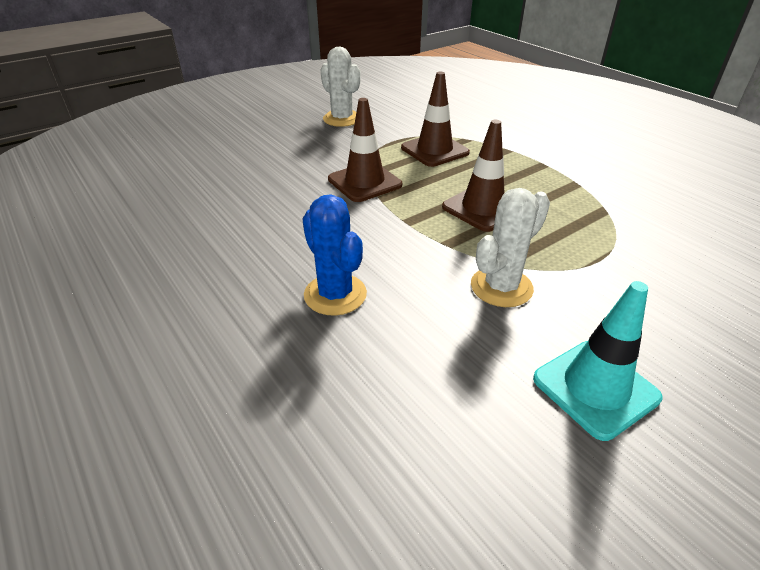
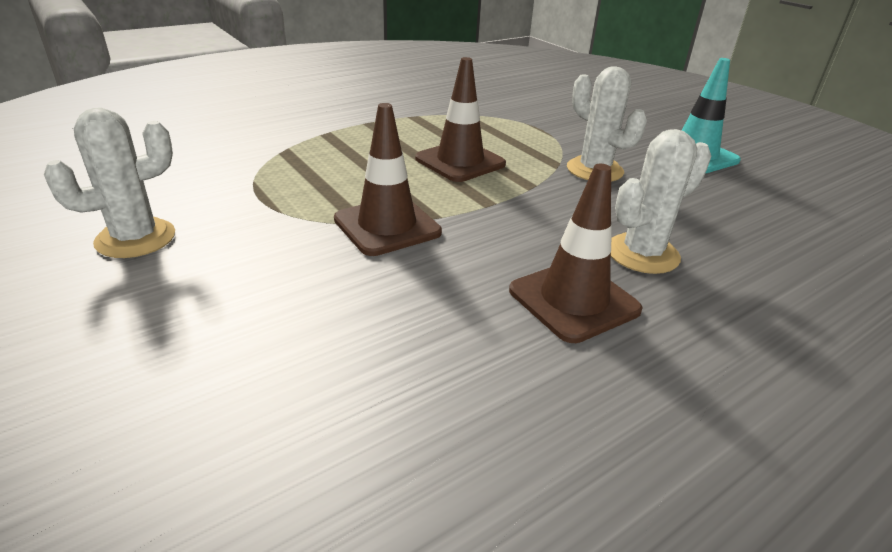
camera: 90 degrees left, 5 degrees down
blue cactus [302,194,367,316] -> white cactus [611,129,711,274]
brown traffic cone [401,72,470,167] -> brown traffic cone moved to [509,164,643,343]

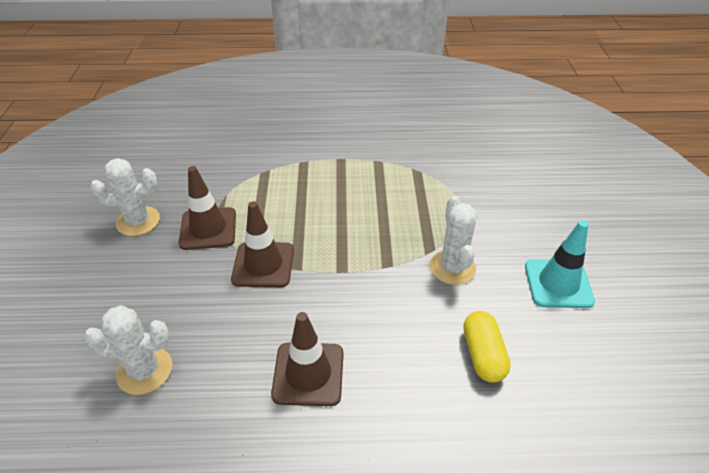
camera: 35 degrees right, 10 degrees up
brown traffic cone [415,57,506,182] -> brown traffic cone moved to [179,166,236,250]
white cactus [611,129,711,274] -> white cactus moved to [84,305,172,395]
none -> yellow capsule [463,311,511,383]

